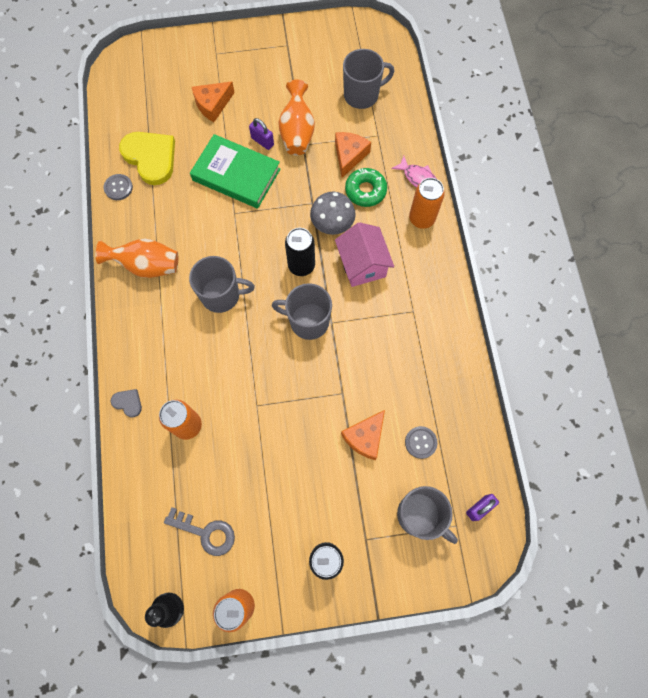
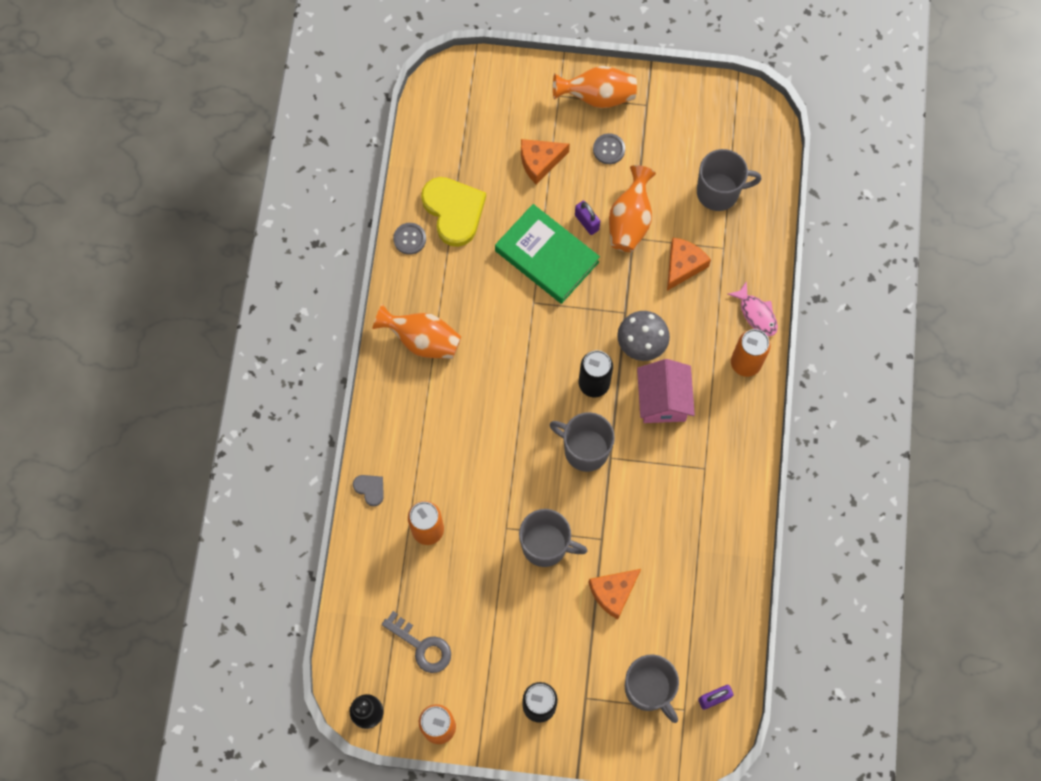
camera: 15 degrees right, 0 degrees up
grey mug [189,256,255,313] -> grey mug moved to [519,509,588,567]
green donut [345,168,387,207] -> none
grey button [405,426,438,459] -> grey button moved to [593,133,625,164]
none -> orange vase [553,66,637,108]

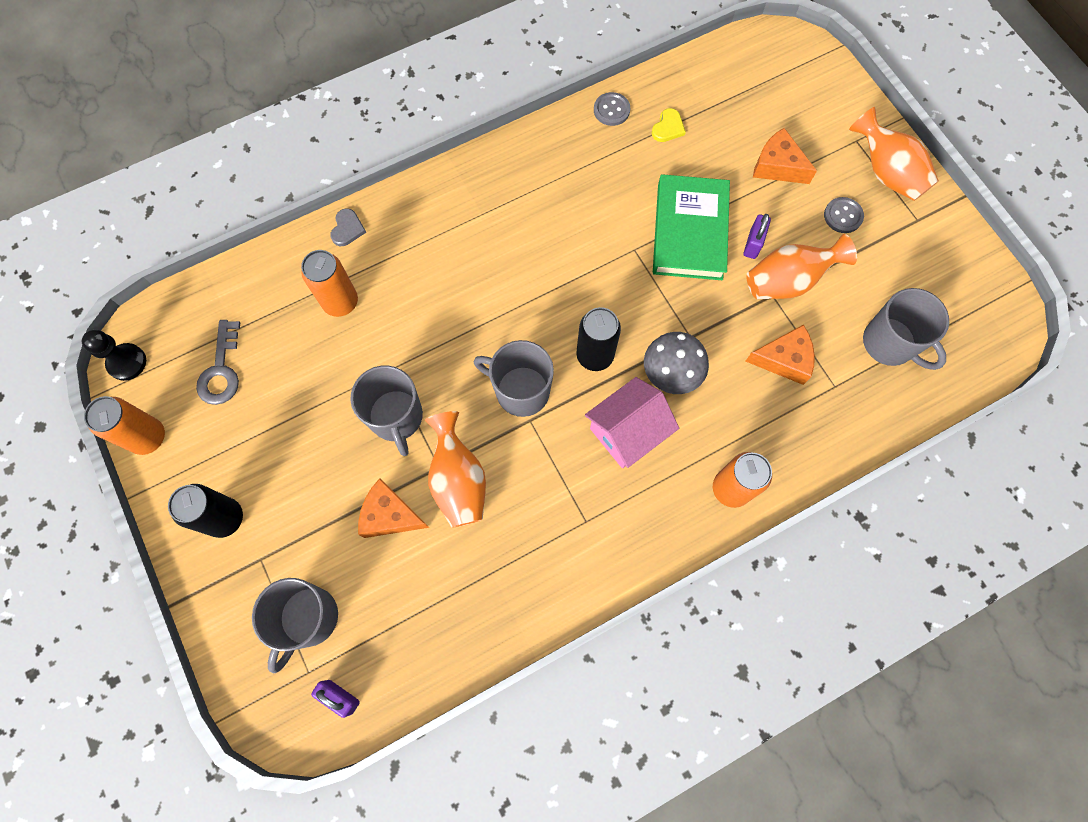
camera: 55 degrees right, 0 degrees up
orange vase [372,304,462,359] -> orange vase moved to [425,411,486,528]
yellow heart [421,177,486,247] -> yellow heart [652,108,686,142], size x0.45
grey mug [549,412,615,472] -> grey mug turned 60 degrees counterclockwise [474,340,554,417]
pink fish [728,281,778,336] -> none

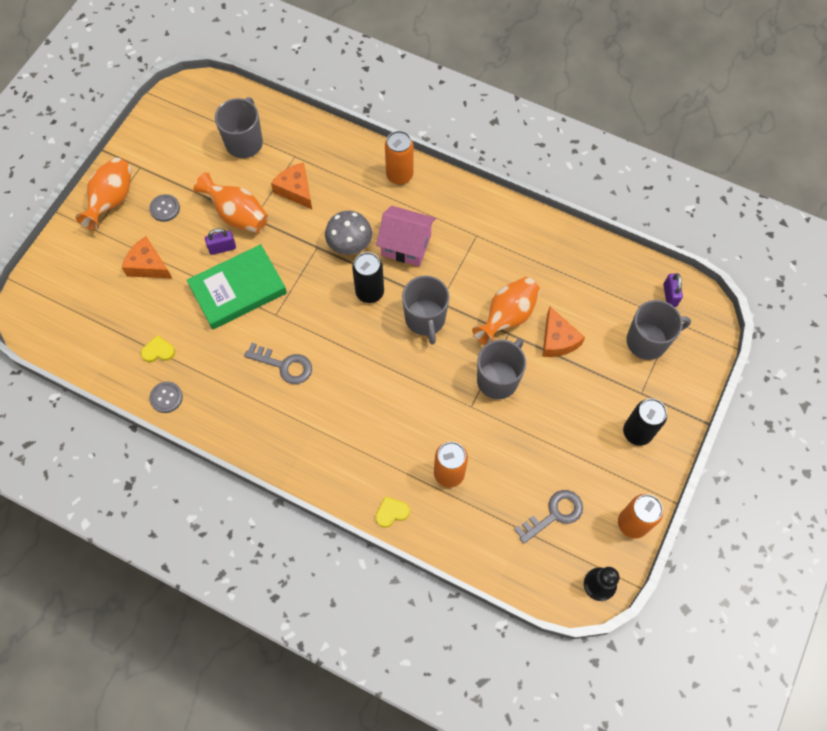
camera: 125 degrees left, 5 degrees down
grey heart [330,209,366,246] -> yellow heart [376,497,410,528]
orange cheese [753,128,817,184] -> orange cheese turned 120 degrees clockwise [122,236,173,279]
none -> grey key [244,343,312,384]

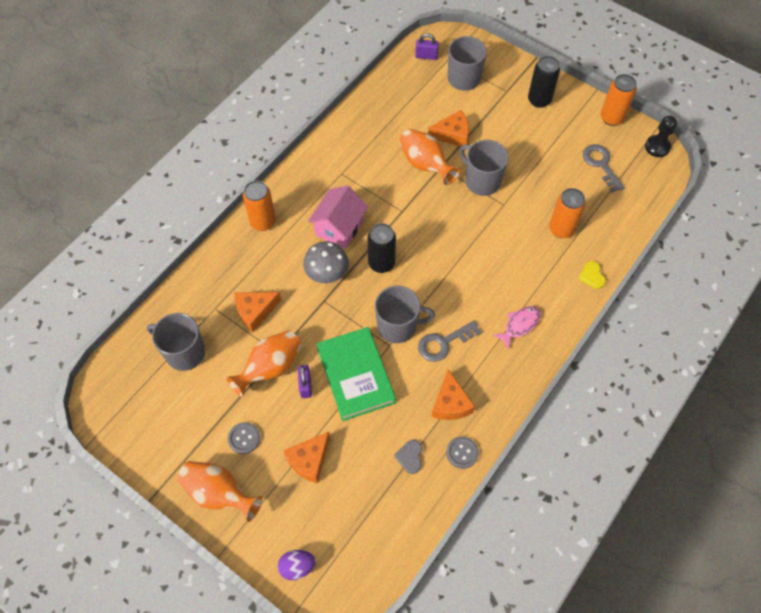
camera: 80 degrees left, 5 degrees down
yellow heart [141,335,175,362] -> grey heart [394,440,422,474]
grey key [244,343,312,384] -> grey key turned 150 degrees counterclockwise [418,320,481,362]
grey mug [402,276,450,345] -> grey mug moved to [375,286,435,343]
none -> purple egg [278,550,316,580]
none -> orange cheese [431,369,475,420]
none -> pink fish [493,306,541,350]

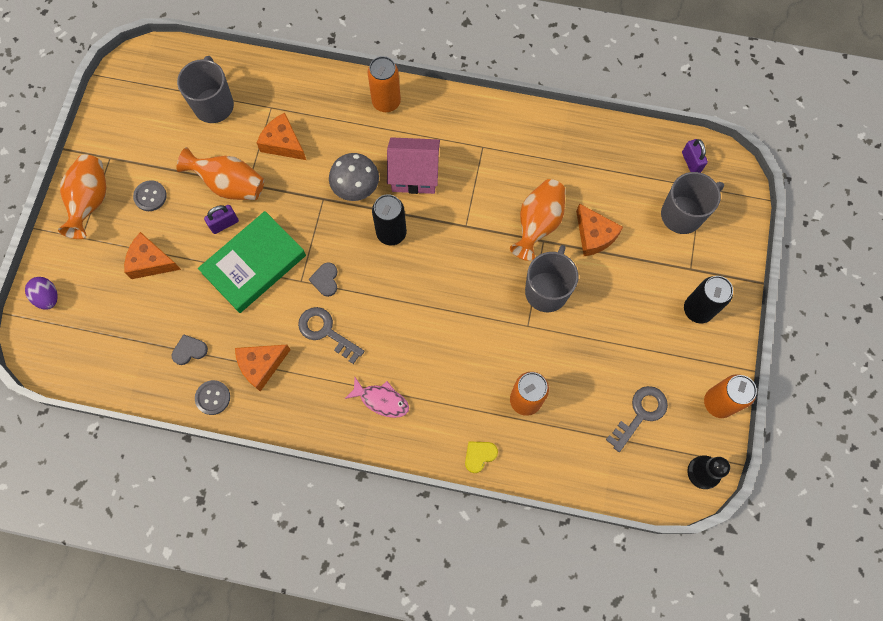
camera: 65 degrees right, 10 degrees up
grey mug [375,286,435,343] -> grey heart [309,262,337,297]

